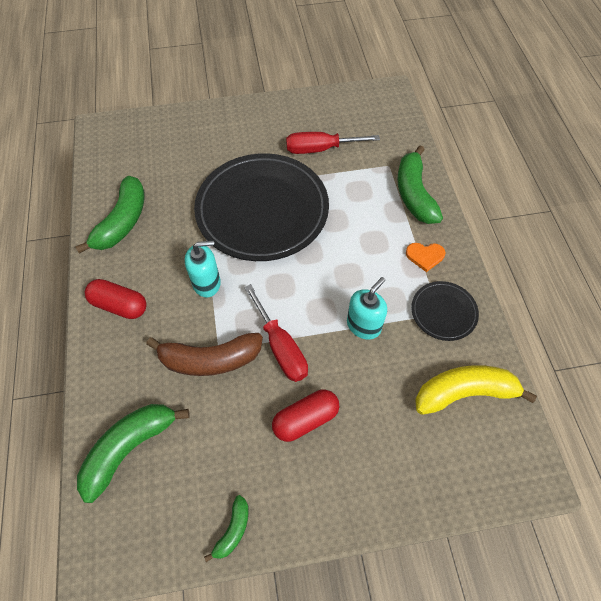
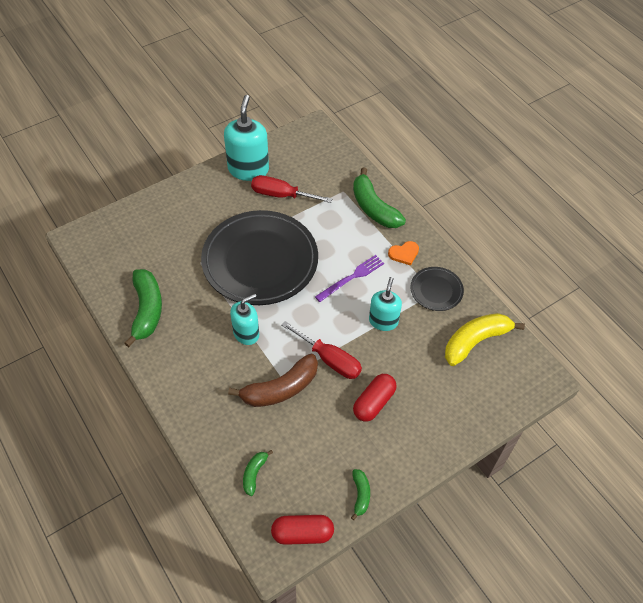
camera: 25 degrees left, 5 degrees down
green banana [77,404,190,503] -> green banana [243,450,273,496], size x0.50
red capsule [85,279,147,319] -> red capsule moved to [271,515,334,545]
red screwdriver [286,132,380,154] -> red screwdriver turned 45 degrees clockwise [251,175,332,203]
none -> turquoise soap dispenser [224,95,269,181]
none -> purple fork [315,255,384,302]

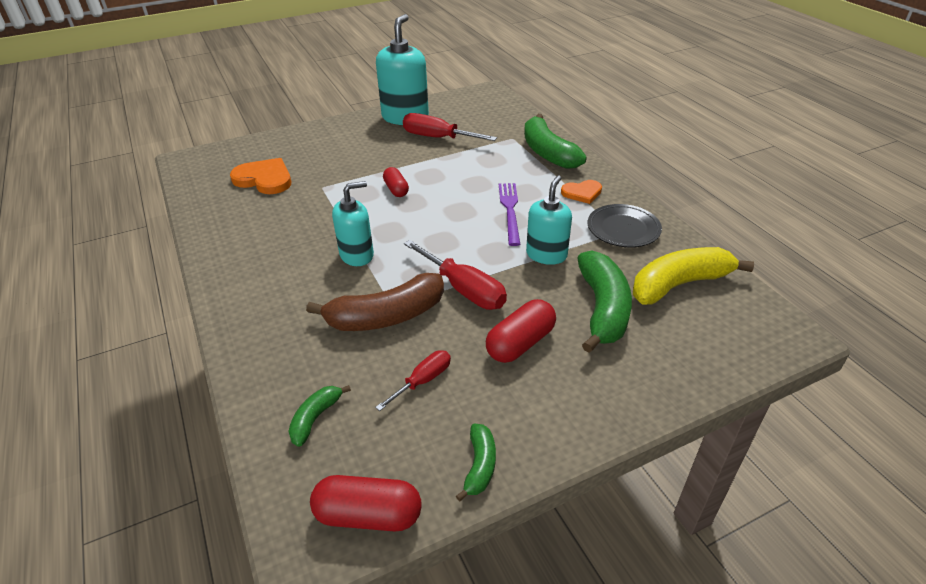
camera: 10 degrees right, 15 degrees down
green banana [124,269,162,347] -> green banana moved to [577,251,632,353]
black plate [201,210,318,305] -> red capsule [383,167,409,197]
purple fork [315,255,384,302] -> purple fork turned 60 degrees counterclockwise [499,183,520,246]
none -> orange heart [230,158,291,194]
none -> red screwdriver [375,350,451,411]

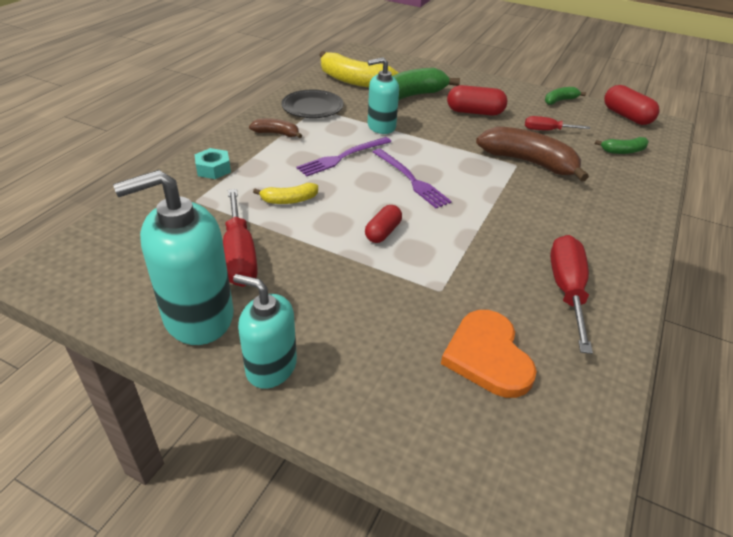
camera: 130 degrees left, 0 degrees up
turquoise soap dispenser [332,181,374,266] -> turquoise soap dispenser moved to [233,274,297,389]
red screwdriver [404,240,507,310] -> red screwdriver moved to [550,235,593,354]
green banana [524,114,587,169] -> turquoise nut [194,148,231,179]
orange heart [561,180,602,204] -> brown banana [249,118,302,138]
none -> yellow banana [253,183,318,204]
none -> purple fork [373,149,452,208]

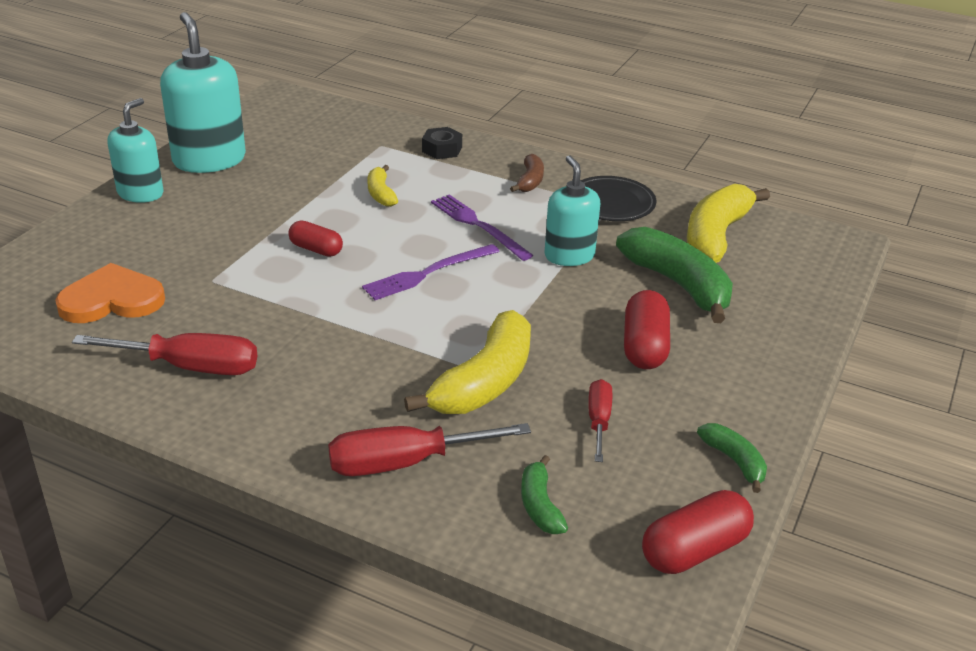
camera: 90 degrees right, 5 degrees down
turquoise nut [194,148,231,179] -> black nut [422,127,462,159]
red screwdriver [223,189,258,287] -> red screwdriver moved to [328,423,531,476]
brown banana [476,126,589,182] -> yellow banana [404,310,531,414]

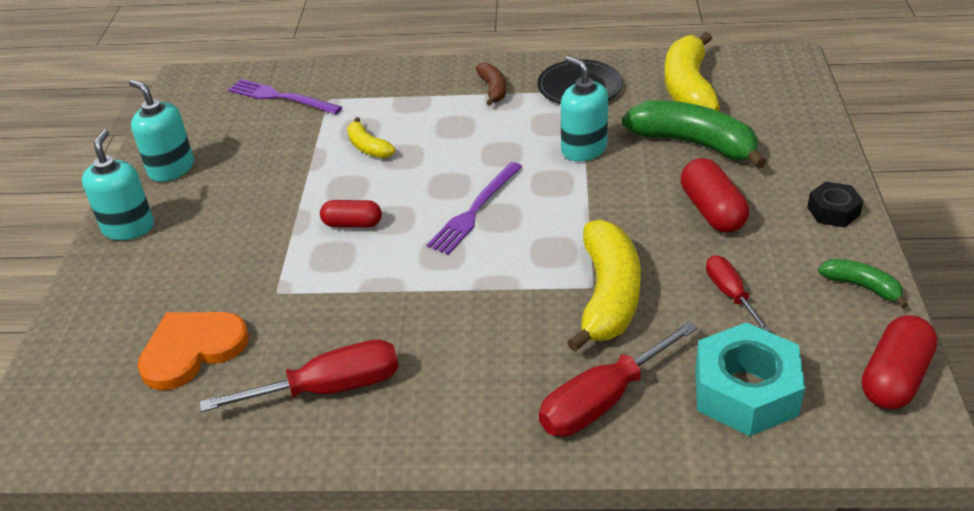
camera: 20 degrees left, 5 degrees up
turquoise soap dispenser [160,12,246,173] -> turquoise soap dispenser [129,80,194,182], size x0.64
black nut [422,127,462,159] -> black nut moved to [807,181,863,227]
purple fork [431,194,533,261] -> purple fork moved to [228,79,342,114]
green banana [521,455,568,534] -> turquoise nut [695,322,805,436]

